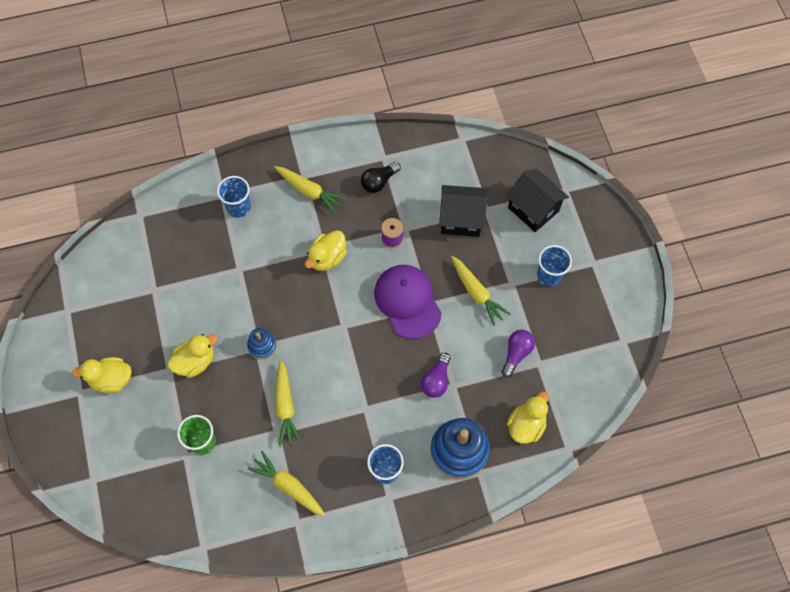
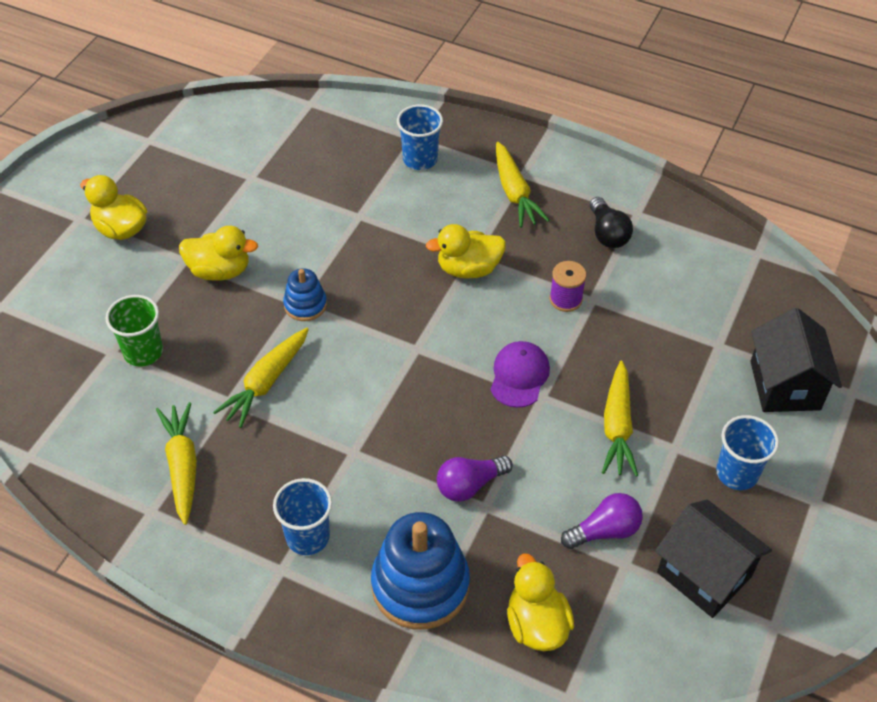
camera: 40 degrees right, 15 degrees down
black light bulb [361,162,401,193] -> black light bulb turned 105 degrees counterclockwise [590,197,633,248]
purple cap [374,265,442,339] -> purple cap [491,341,550,408], size x0.61
black house [439,185,487,237] -> black house moved to [655,499,772,618]
yellow duck [507,391,549,444] -> yellow duck turned 90 degrees counterclockwise [507,553,574,651]

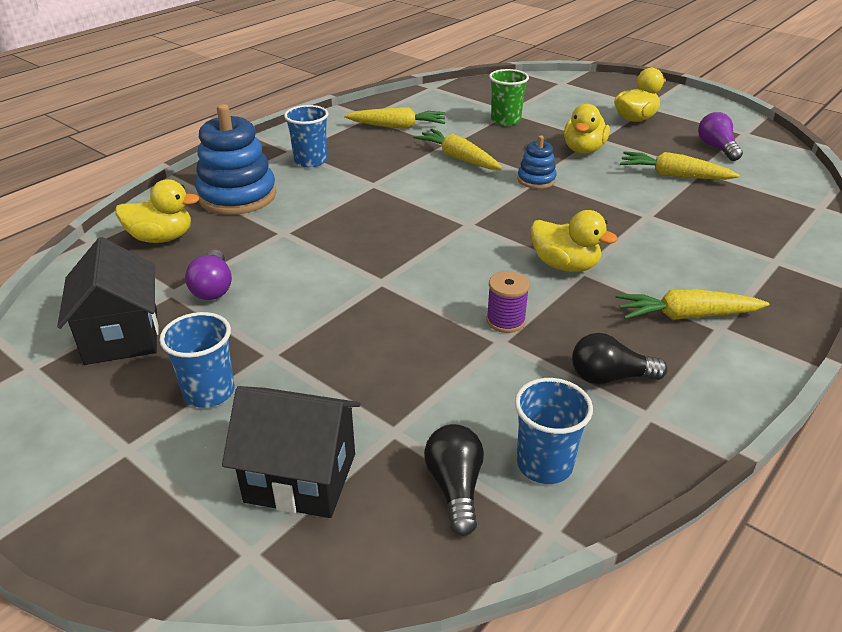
camera: 105 degrees right, 15 degrees down
blue cup [397,104,443,170] -> blue cup moved to [515,378,593,484]
yellow duck [426,224,506,279] -> yellow duck turned 120 degrees clockwise [531,210,618,272]
purple light bulb [437,455,513,502] -> purple light bulb moved to [698,112,743,161]
purple cap [491,341,550,408] -> none
yellow carrot [602,361,638,477] -> yellow carrot moved to [620,151,740,180]
black house [655,499,772,618] -> black house turned 75 degrees counterclockwise [57,237,159,365]
none -> black light bulb [424,424,484,536]

